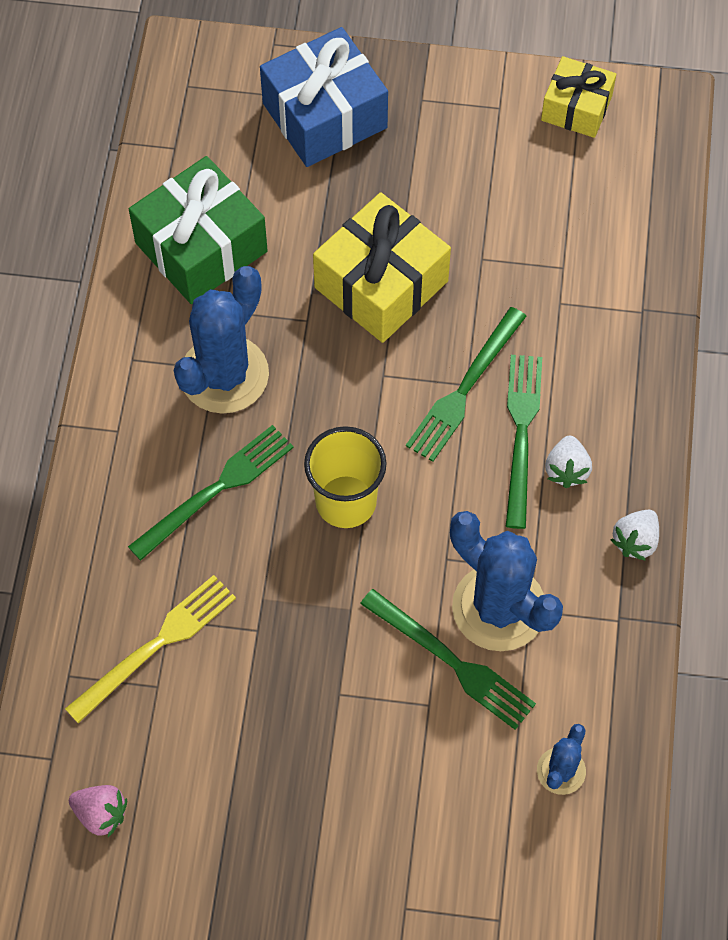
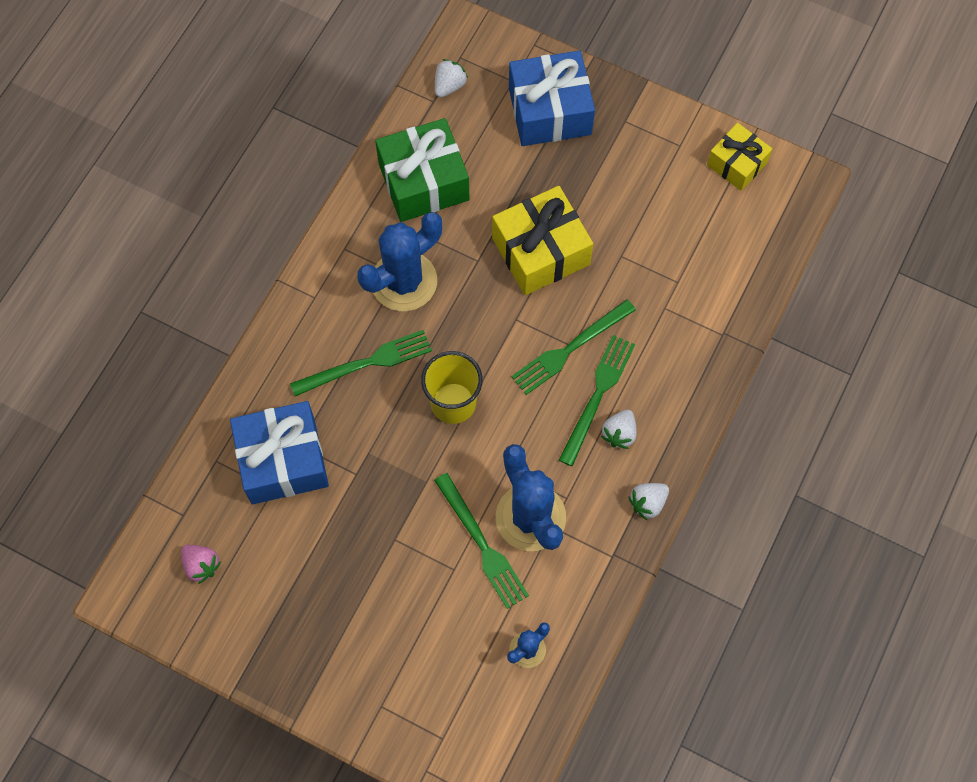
camera: 20 degrees right, 5 degrees up
yellow fork [65,575,236,723] -> blue gift [230,401,329,504]
none -> white strawberry [435,59,468,97]

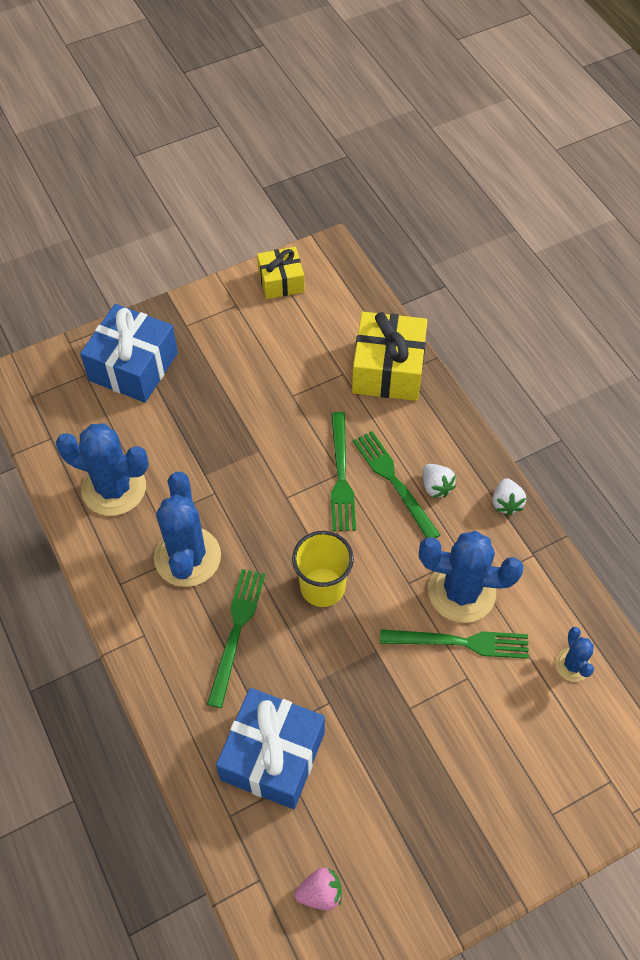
camera: 55 degrees left, 10 degrees down
green gift [375,118,470,222] -> blue cactus [56,423,149,516]
white strawberry [435,59,468,97] -> none
yellow gift [492,186,593,295] -> yellow gift moved to [352,312,428,401]

